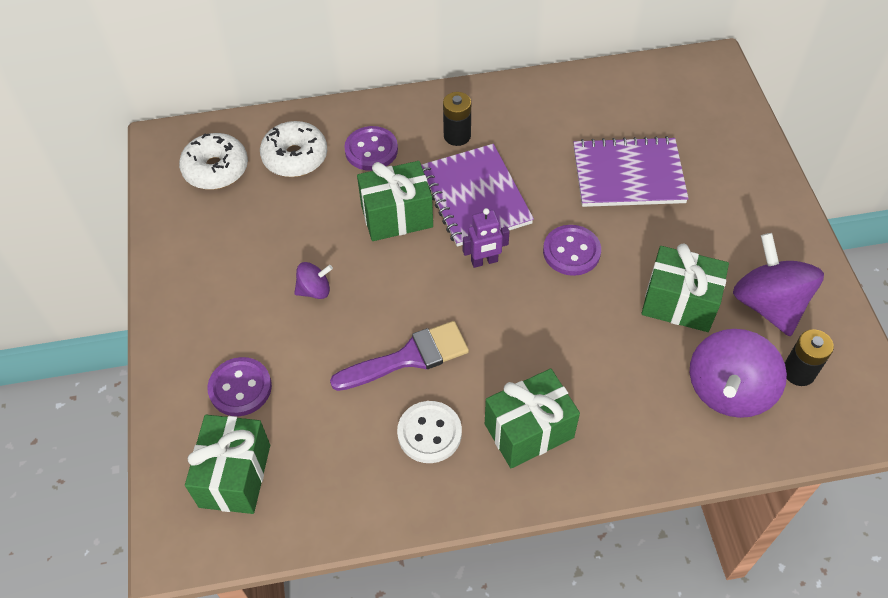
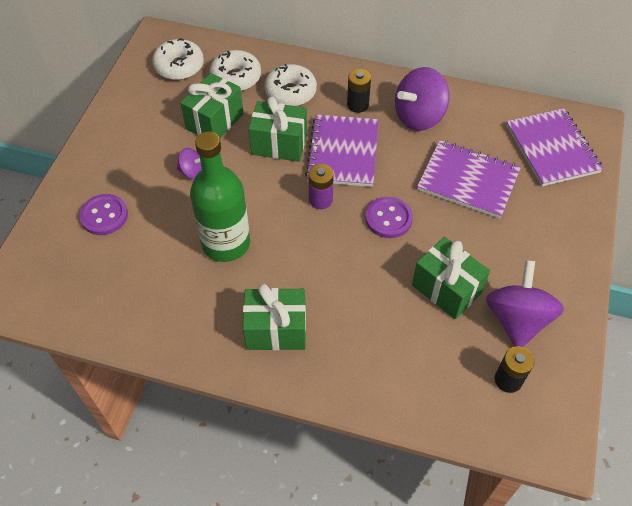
camera: 25 degrees right, 0 degrees up
green gift [185,415,270,514] -> green gift moved to [180,73,244,138]
purple brush [330,321,469,391] -> green bottle [190,131,250,262]
purple button [344,126,398,171] -> white donut [264,64,317,106]
white button [397,401,462,463] -> none
purple robot [463,208,510,268] -> purple battery [309,164,334,209]
purple spinning top [690,329,787,418] -> purple spinning top moved to [395,67,449,131]
none -> purple notebook [506,108,603,186]

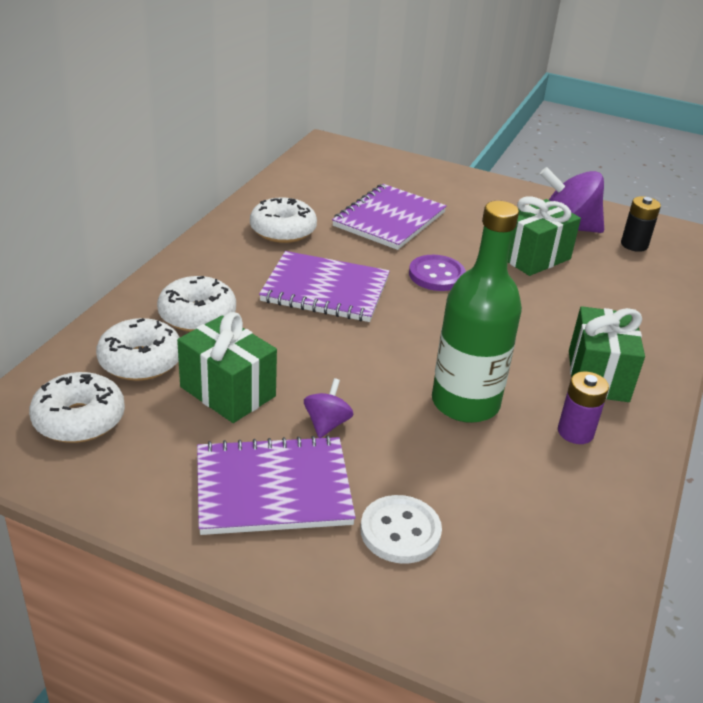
camera: 85 degrees left, 20 degrees down
purple button [79,194,128,235] -> white button [360,495,442,564]
green gift [248,96,307,162] -> none
purple battery [309,164,334,209] -> purple battery moved to [558,372,609,444]
black battery [347,69,371,113] -> none
purple spinning top [395,67,449,131] -> white donut [250,197,317,243]
purple notebook [506,108,603,186] -> purple notebook moved to [197,435,356,535]

